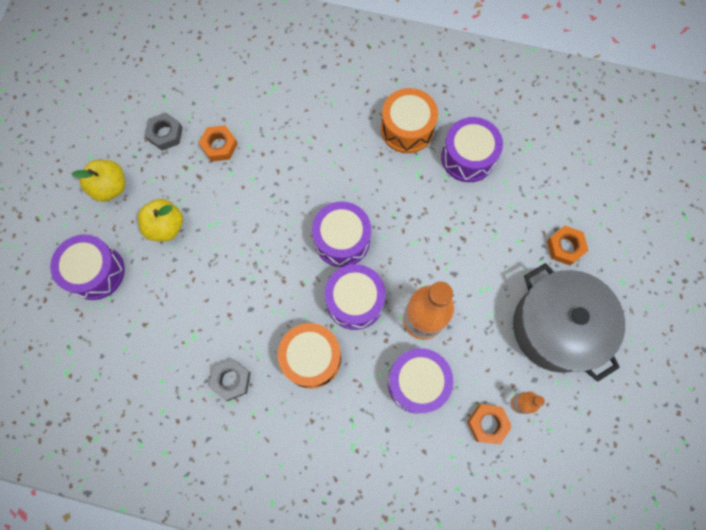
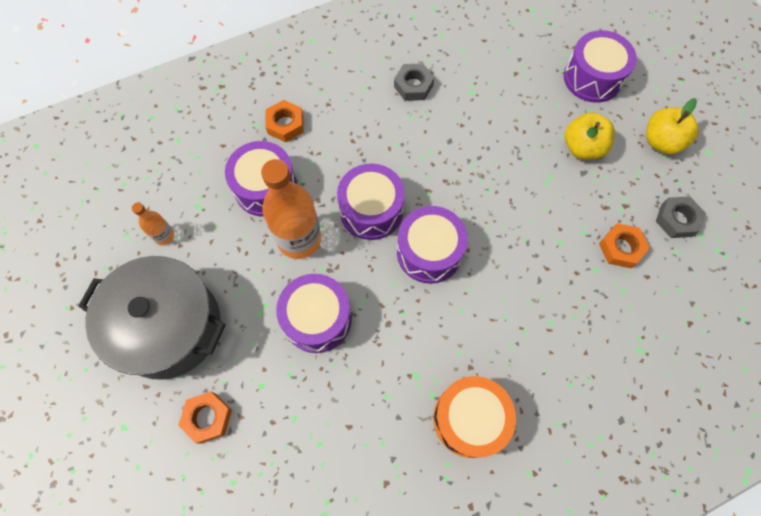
camera: 140 degrees right, 5 degrees down
orange drum [278,323,341,389] -> none
purple drum [441,117,503,182] -> purple drum moved to [276,274,352,353]
orange nut [467,404,512,445] -> orange nut moved to [265,100,303,142]

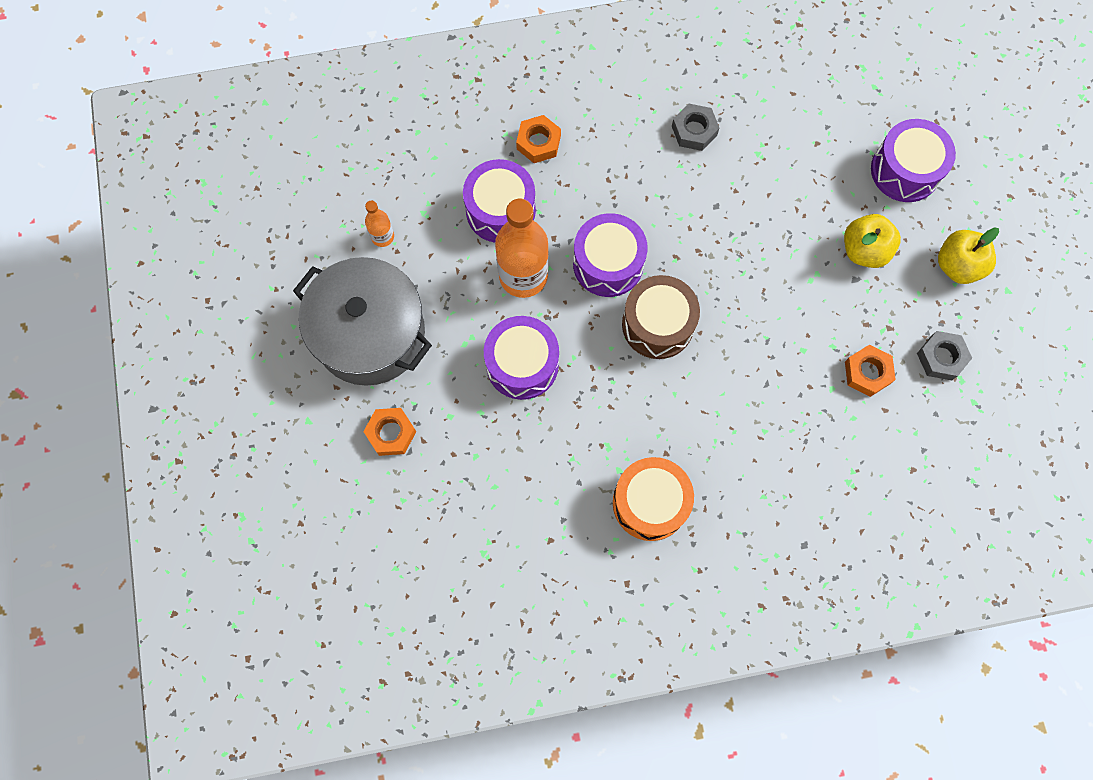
camera: 15 degrees right, 5 degrees up
purple drum [397,206,468,283] -> brown drum [622,275,700,359]

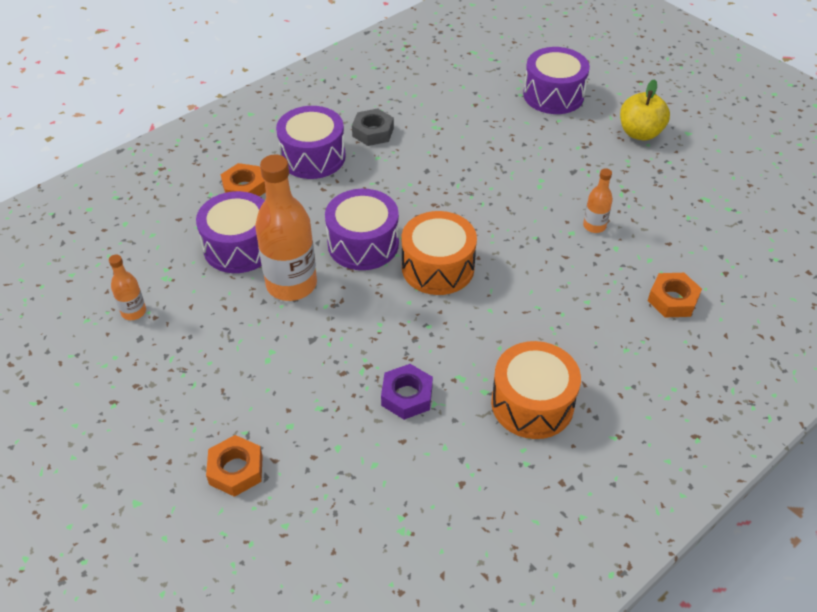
camera: 30 degrees left, 25 degrees down
grey pot [293,257,432,386] -> none
purple drum [484,316,559,400] -> purple drum moved to [276,106,346,179]
brown drum [622,275,700,359] -> orange drum [401,211,477,295]
yellow apple [844,214,901,268] -> none
orange nut [845,345,896,397] -> orange nut moved to [648,273,702,317]
grey nut [917,331,972,380] -> none
none -> purple nut [381,364,433,420]
none -> orange bottle [583,168,613,233]

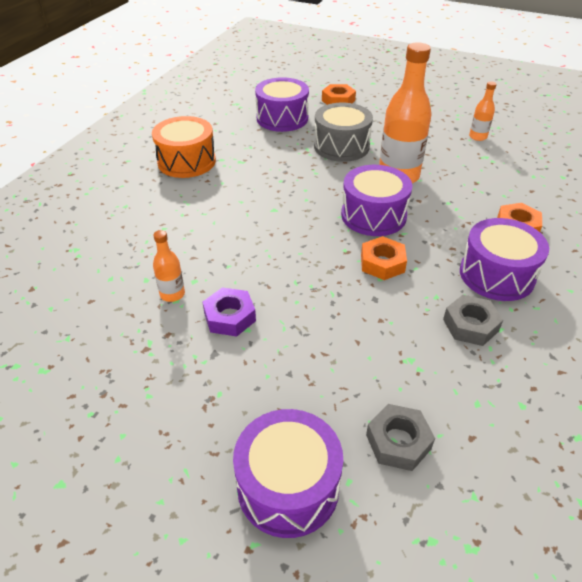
camera: 155 degrees right, 5 degrees down
purple drum [196,191,265,273] -> purple drum moved to [255,77,309,132]
purple nut [381,364,433,420] -> purple nut moved to [203,287,256,336]
orange drum [401,211,477,295] -> none
yellow apple [620,79,670,141] -> none
orange nut [648,273,702,317] -> orange nut moved to [361,236,407,280]
none -> grey drum [314,103,373,162]
none -> grey nut [366,404,435,471]

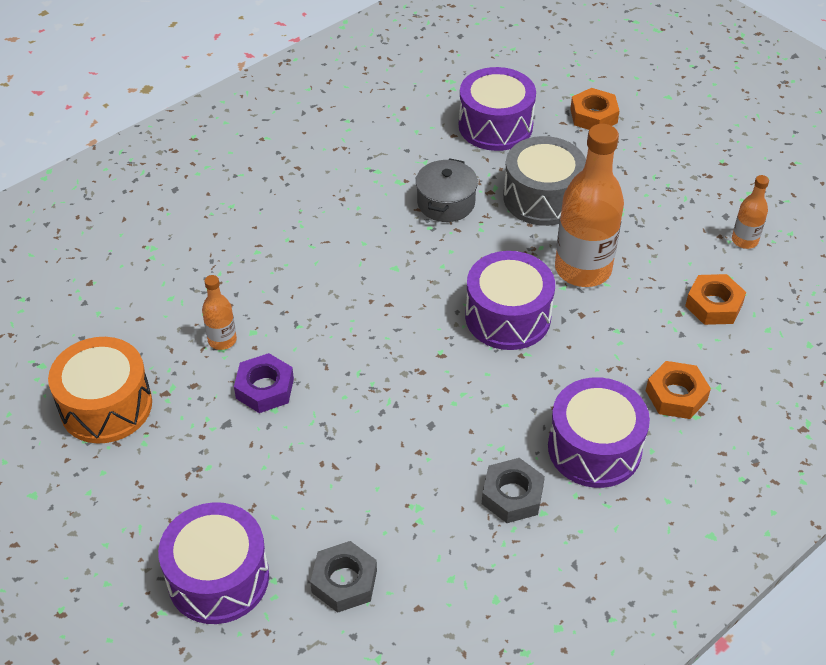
camera: 25 degrees right, 5 degrees up
orange drum [152,116,216,178] -> orange drum moved to [48,337,152,444]
orange nut [361,236,407,280] -> orange nut moved to [685,274,746,325]
none -> grey pot [416,158,478,222]

